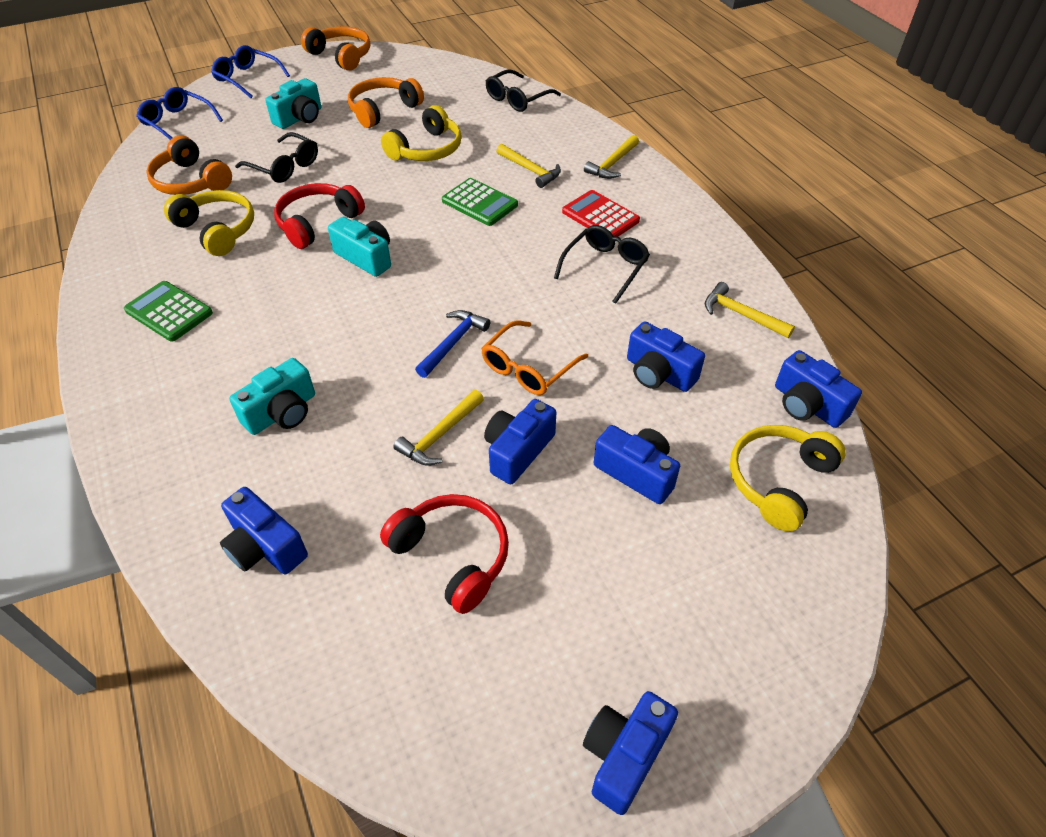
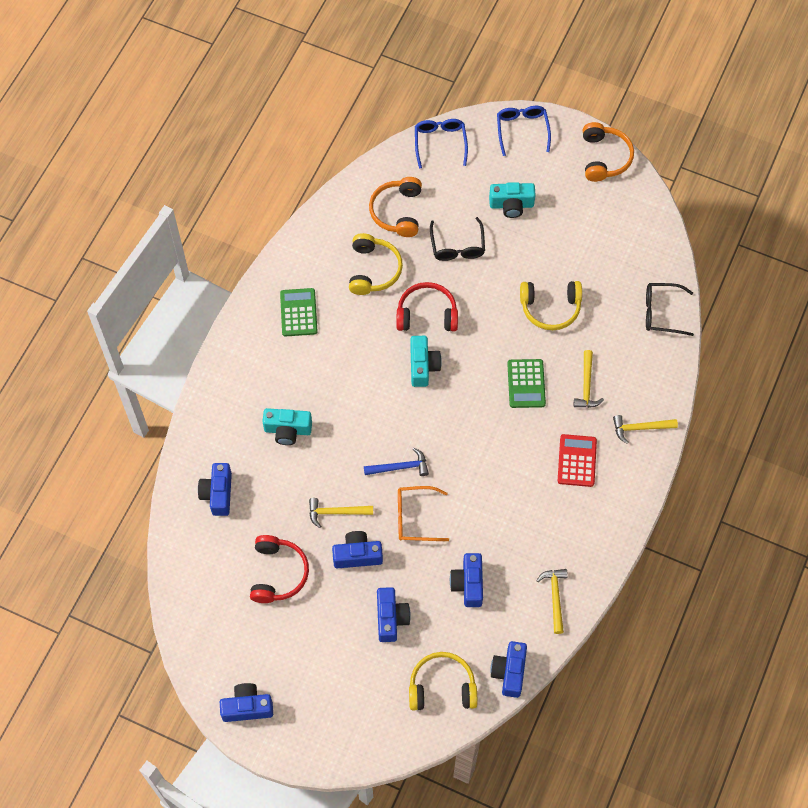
camera: 50 degrees right, 15 degrees up
orange headphones [348,77,424,128] -> none
black glasses [554,225,650,304] -> none

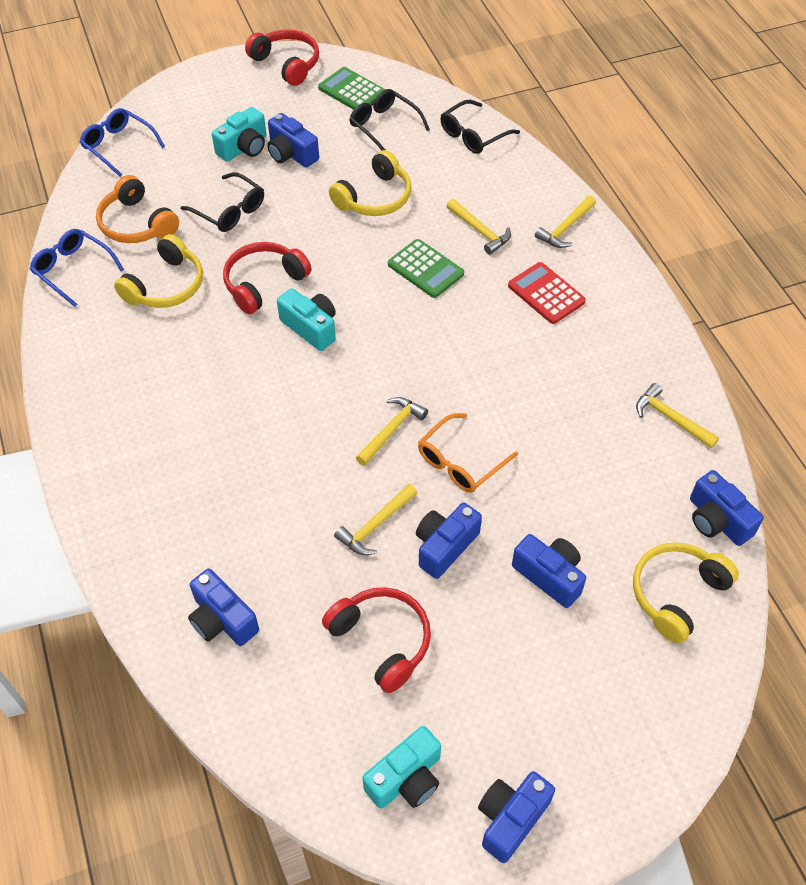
camera: 45 degrees left, 10 degrees down
turquoise camera [262,408,312,445] -> turquoise camera moved to [363,726,441,809]
green calculator [280,288,318,337] -> green calculator moved to [318,67,385,110]
yellow headphones [349,233,403,295] -> yellow headphones turned 75 degrees clockwise [114,234,203,308]
blue hammer [364,448,429,476] -> yellow hammer [356,397,428,466]
blue camera [450,553,483,607] -> blue camera moved to [267,113,319,168]
blue glasses [497,106,551,156] -> blue glasses moved to [30,229,124,307]
orange headphones [583,122,634,182] -> red headphones [245,29,319,86]
none -> black glasses [349,89,430,150]

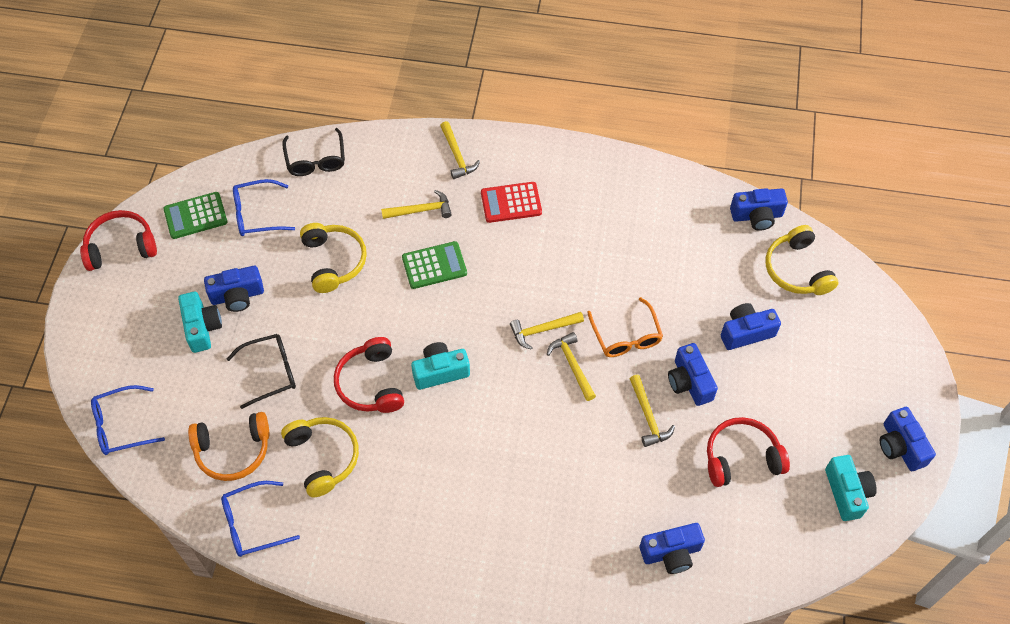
camera: 60 degrees left, 5 degrees up
black glasses [349,89,430,150] -> blue glasses [233,179,295,236]
yellow hammer [636,383,719,448] -> yellow hammer moved to [510,312,584,350]

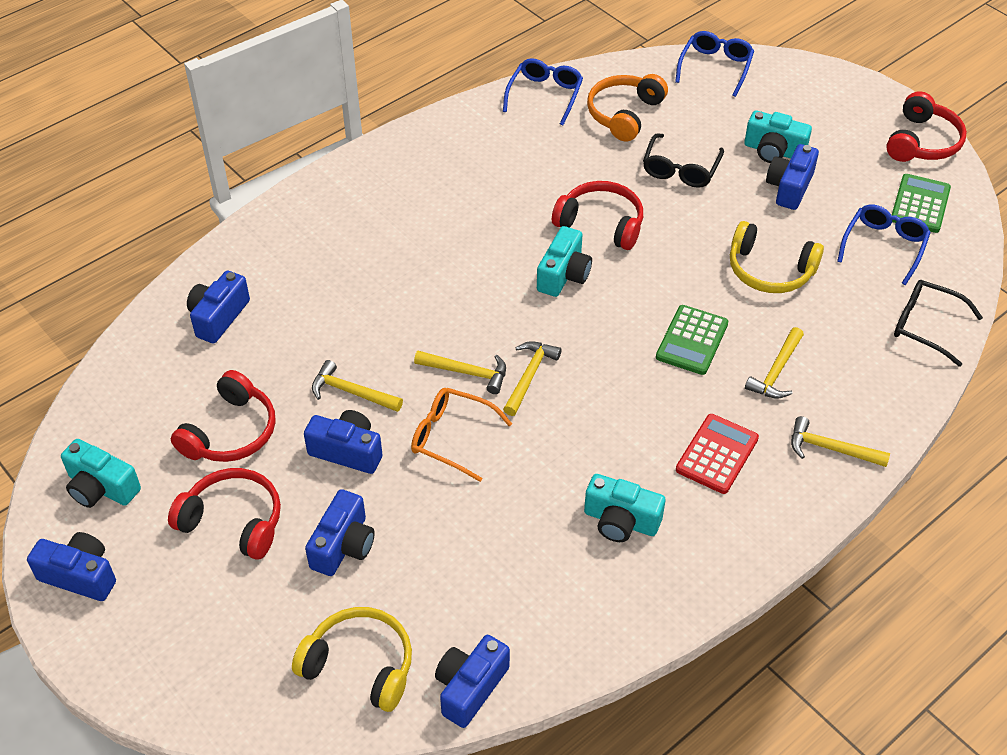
camera: 130 degrees right, 10 degrees down
yellow headphones [281,417,359,498] -> none
none -> red headphones [168,468,281,560]
none -> turquoise camera [584,474,666,542]

